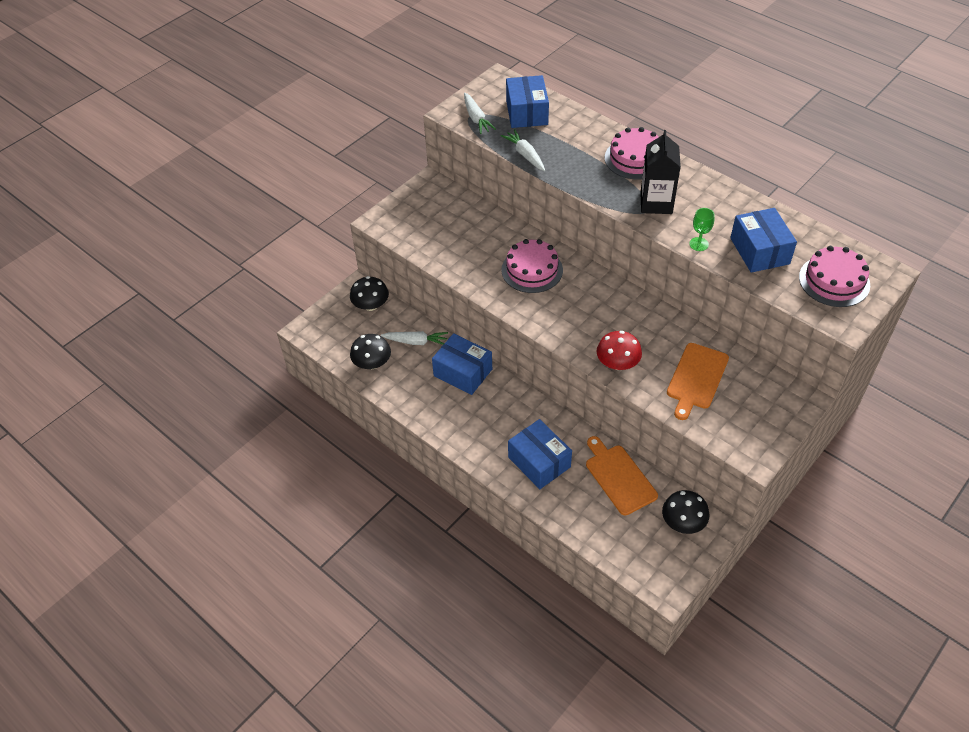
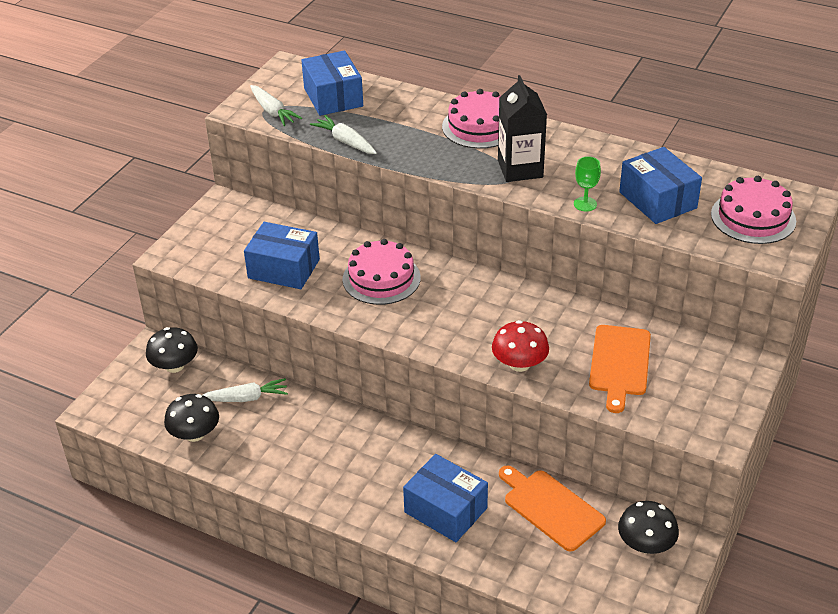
camera: 15 degrees left, 10 degrees down
blue box [432,333,492,395] -> blue box moved to [244,222,320,289]

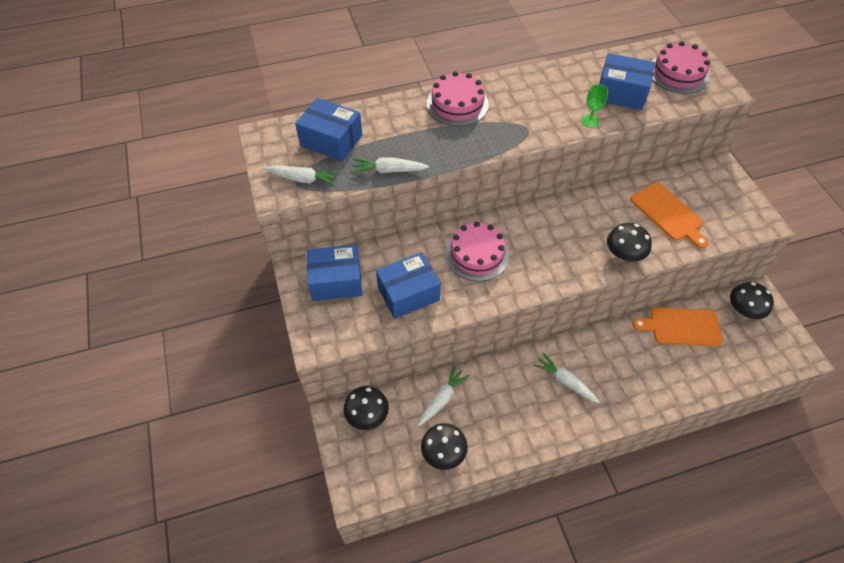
camera: 45 degrees left, 15 degrees up
blue box [403,454,488,542] -> blue box moved to [307,245,362,301]
red mushroom [492,320,549,372] -> black mushroom [607,223,652,262]
black carton [498,75,547,182] -> none
none -> white carrot [534,353,599,403]

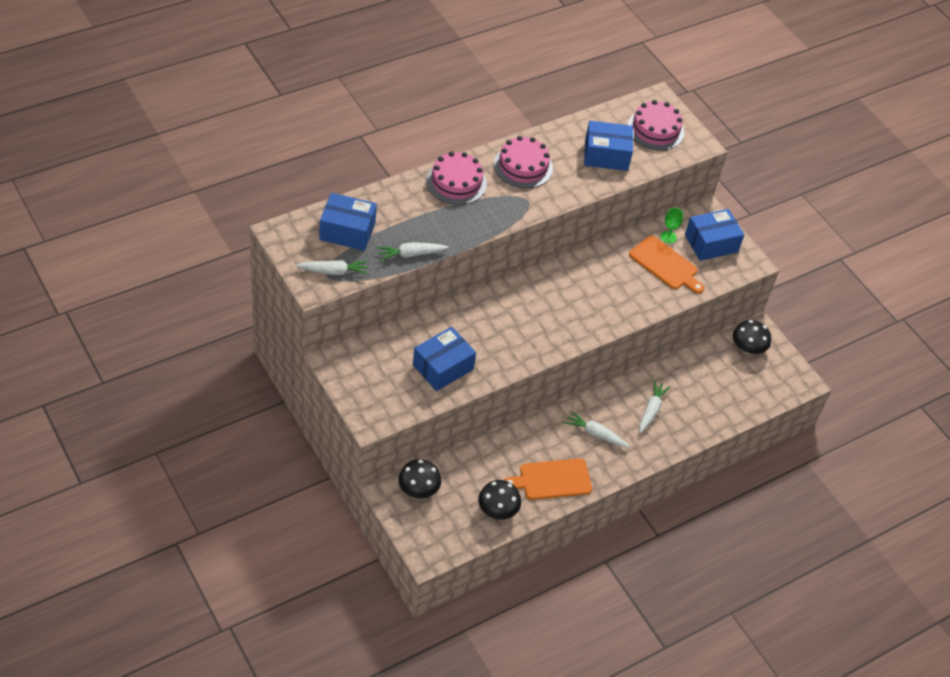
camera: 20 degrees left, 5 degrees down
blue box [307,245,362,301] -> blue box moved to [685,209,744,261]
white carrot [418,366,469,426] -> white carrot moved to [639,380,670,433]
pink cake [445,222,509,281] -> pink cake moved to [494,136,553,188]
green goblet [581,84,608,128] -> green goblet moved to [660,208,684,244]
black mushroom [607,223,652,262] -> none
orange cutting board [632,308,723,346] -> orange cutting board moved to [504,458,592,500]

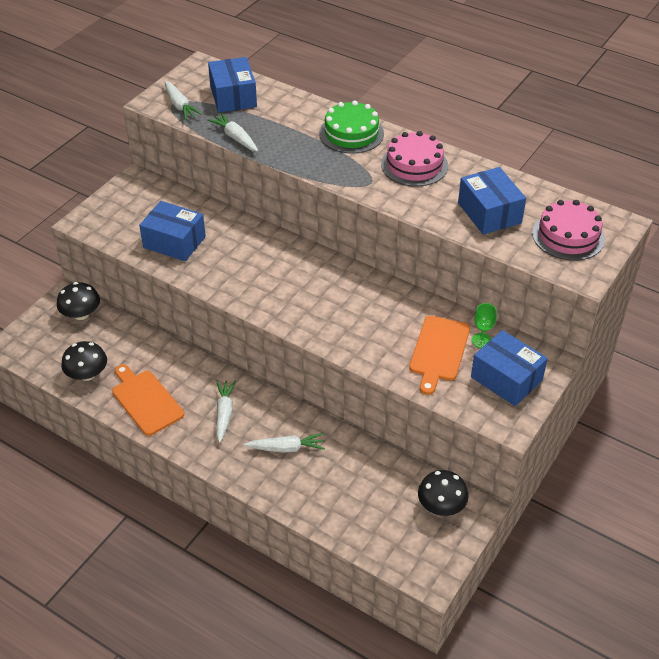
camera: 70 degrees right, 5 degrees down
pink cake [427,152,487,205] -> green cake [319,100,384,154]

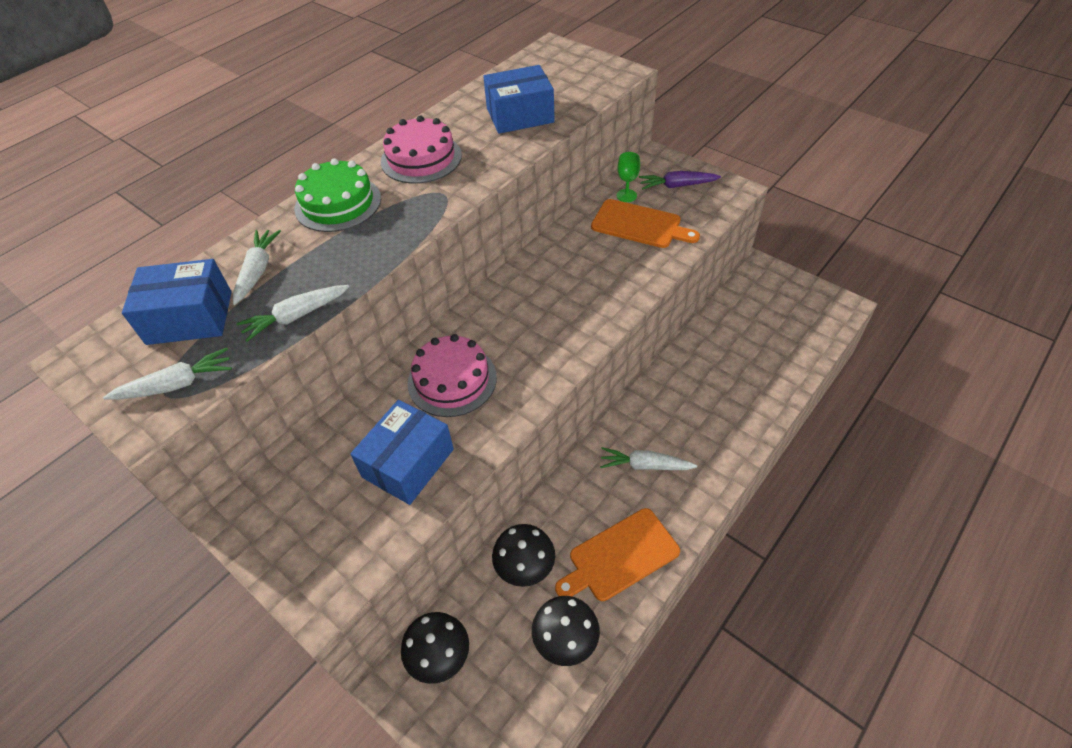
camera: 80 degrees left, 5 degrees up
white carrot [244,433,325,453] -> white carrot moved to [233,230,281,305]
black mushroom [418,470,468,516] -> black mushroom moved to [492,524,555,587]
blue box [471,330,548,406] -> purple carrot [639,171,721,189]
pink cake [532,200,605,261] -> pink cake moved to [408,334,497,417]

